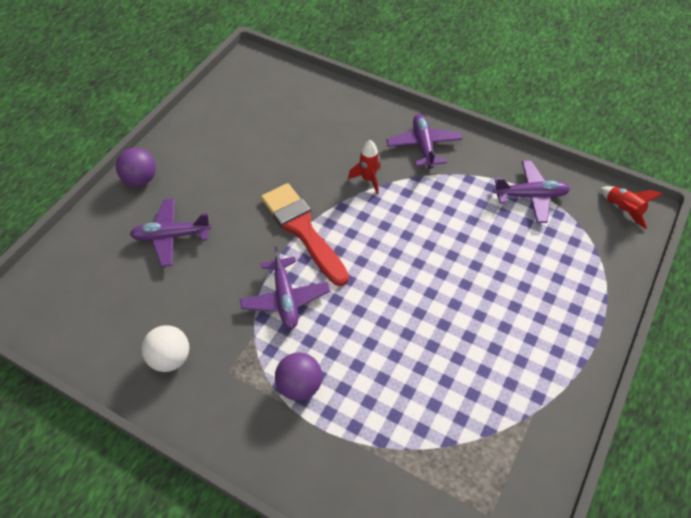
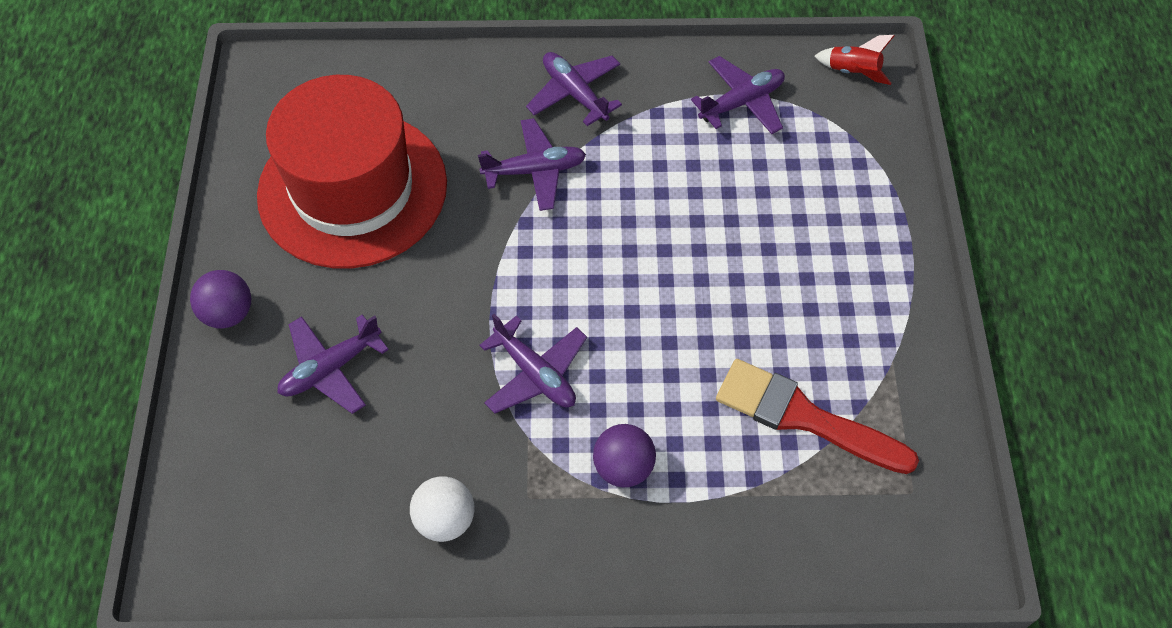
camera: 30 degrees left, 5 degrees up
red brush [261,183,349,286] -> red brush moved to [716,359,919,474]
red rocket [348,140,380,194] -> purple plane [478,118,586,211]
none -> red hat [257,75,447,269]

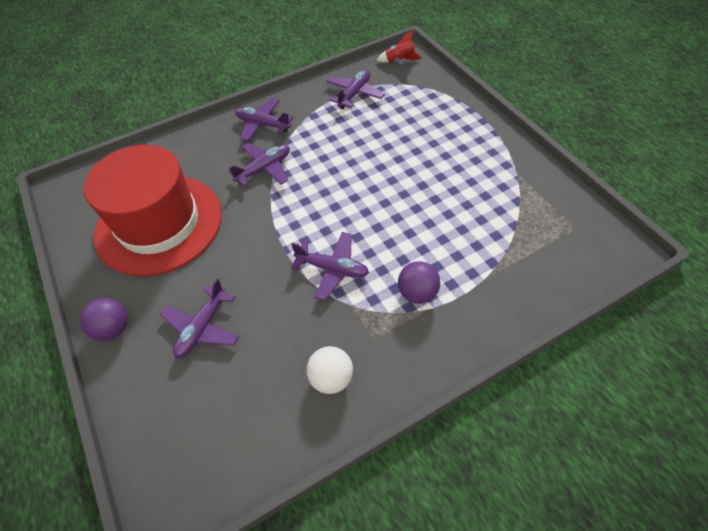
camera: 25 degrees left, 5 degrees down
red brush [716,359,919,474] -> none

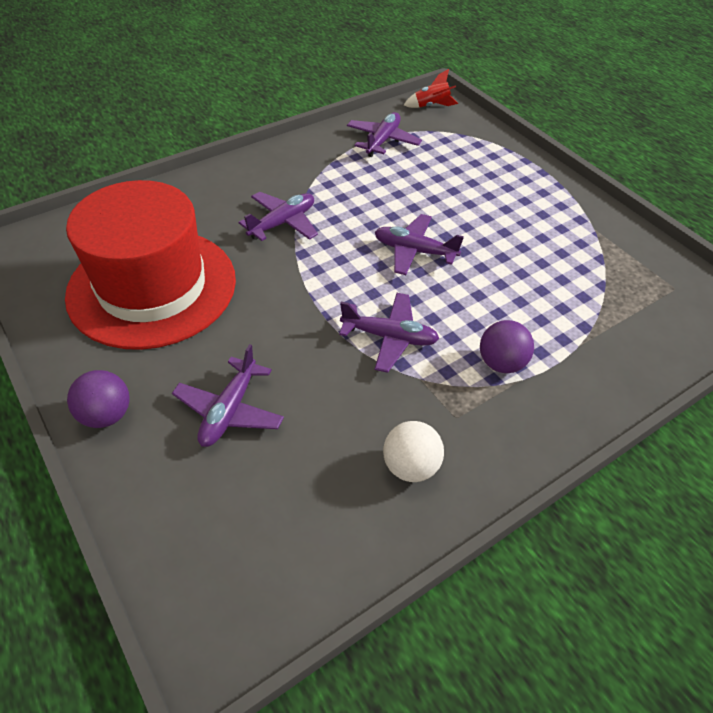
camera: 10 degrees left, 5 degrees down
purple plane [235,98,294,142] -> purple plane moved to [375,214,464,275]

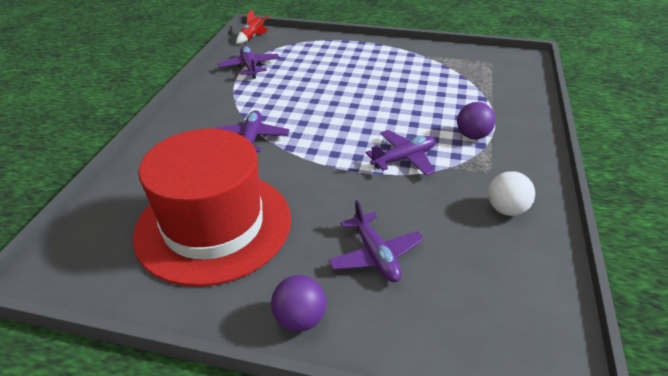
camera: 40 degrees left, 10 degrees down
purple plane [375,214,464,275] -> none

